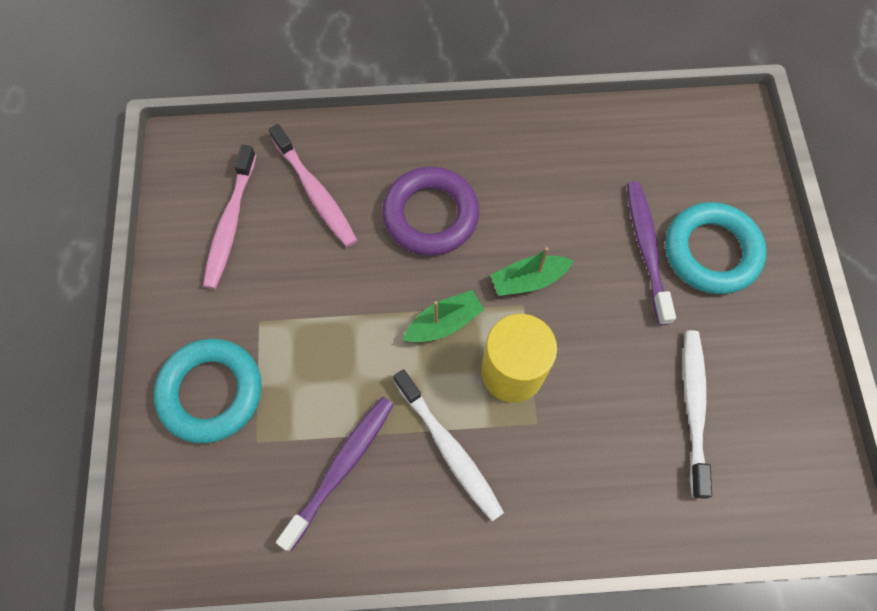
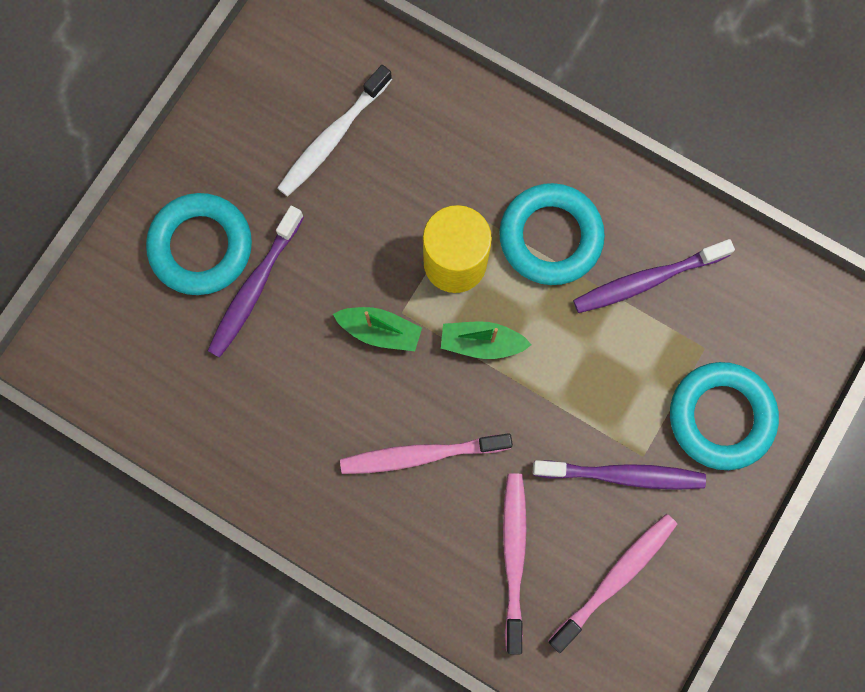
camera: 145 degrees left, 10 degrees up
purple ring [382,167,479,256] -> pink toothbrush [340,433,513,474]
white toothbrush [393,369,504,521] -> turquoise ring [499,183,605,285]
none -> purple toothbrush [533,460,706,490]

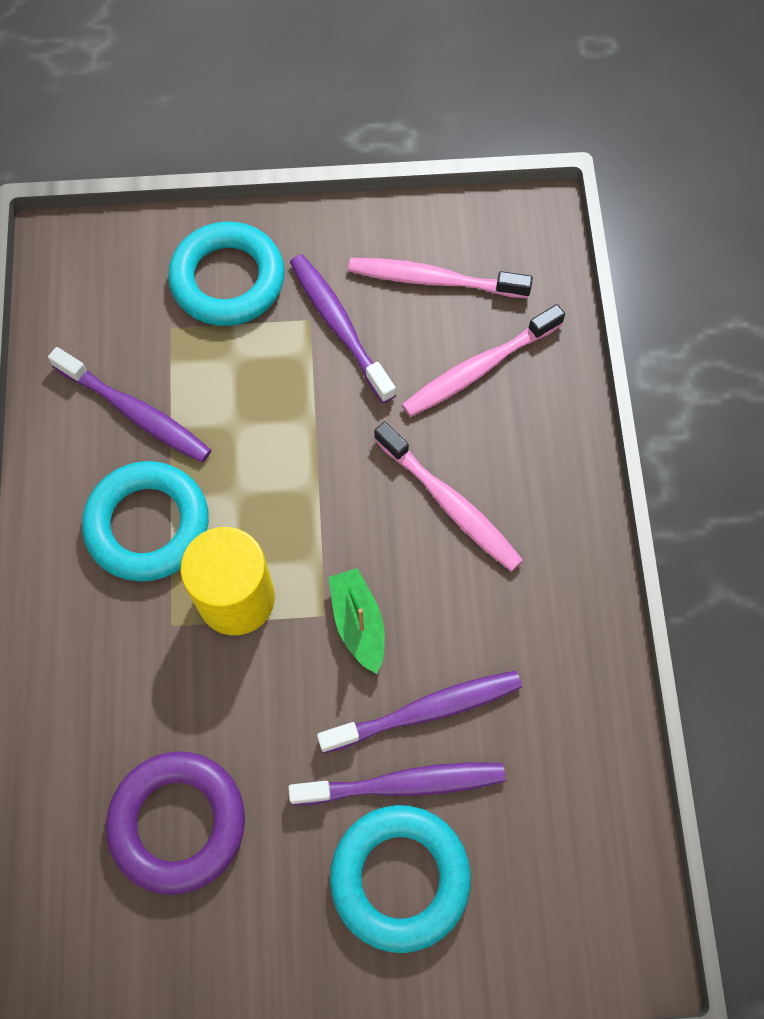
camera: 125 degrees left, 10 degrees down
white toothbrush [277,65,392,197] -> purple ring [106,751,245,895]
green boat [441,321,532,359] -> none
none -> purple toothbrush [317,671,522,753]

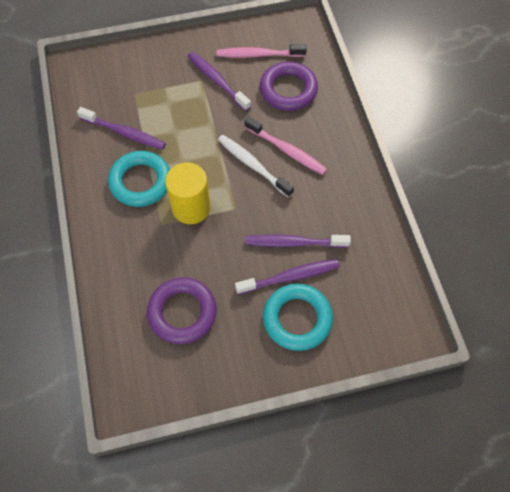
camera: 10 degrees left, 5 degrees down
turquoise ring [168,221,285,326] -> none
purple toothbrush [317,671,522,753] -> purple toothbrush turned 150 degrees counterclockwise [245,234,351,248]
green boat [329,568,385,674] -> none
pink toothbrush [402,304,565,417] -> purple ring [260,62,318,111]
none -> white toothbrush [218,135,294,198]

